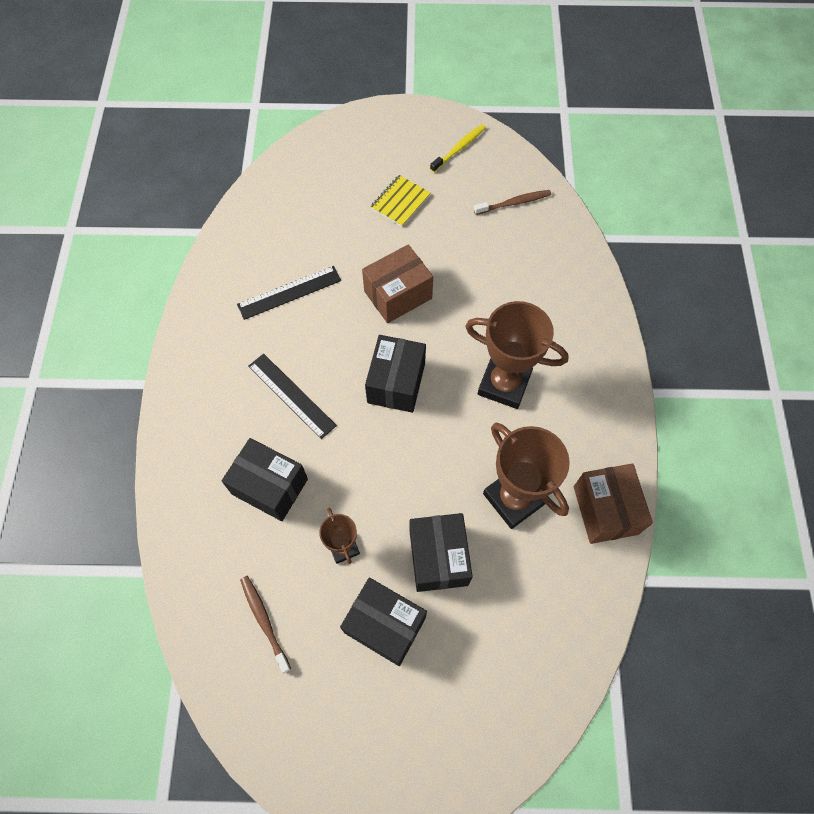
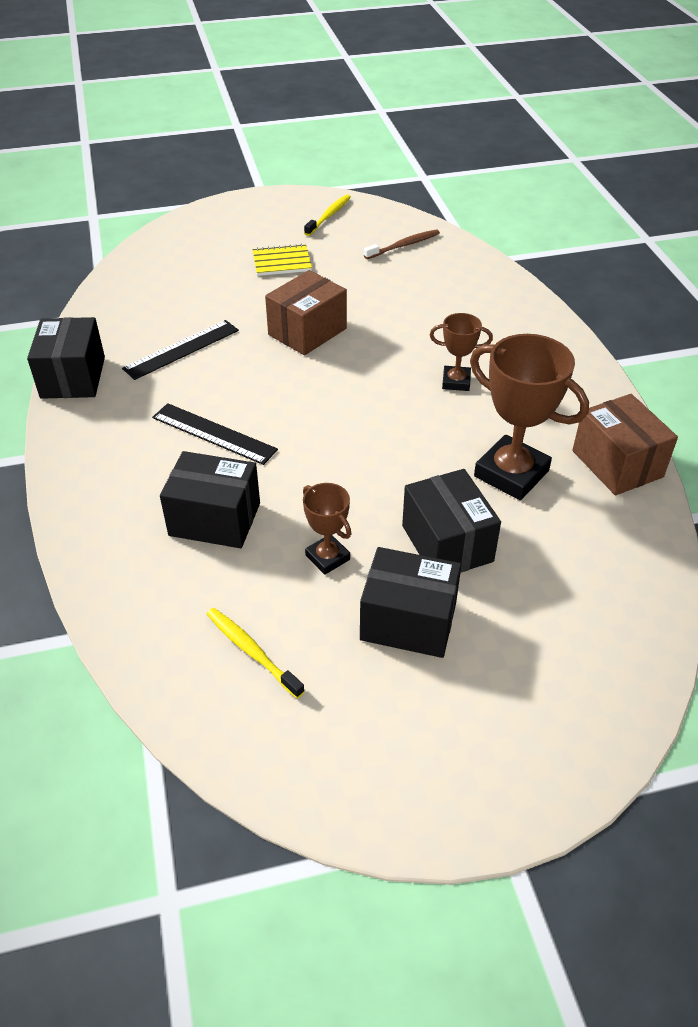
camera: 15 degrees left, 20 degrees down
brown toothbrush [240,576,291,673] -> yellow toothbrush [207,608,305,698]
black box [365,335,426,413] -> black box moved to [27,317,105,399]
yellow notebook [370,175,430,227] -> yellow notebook turned 60 degrees clockwise [252,244,312,276]
brown trophy [465,301,569,409] -> brown trophy [430,313,493,391], size x0.54

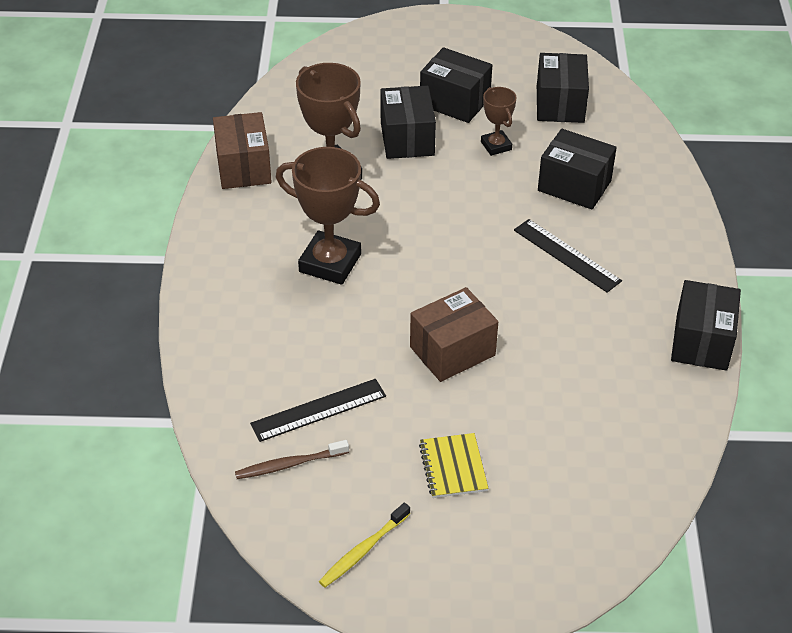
camera: 165 degrees left, 0 degrees up
black ruler [122,320,239,380] -> black ruler moved to [250,379,386,442]
yellow toothbrush [207,608,305,698] -> black box [537,53,589,123]
yellow notebook [252,244,312,276] -> yellow notebook turned 75 degrees clockwise [419,433,489,498]
brown trophy [430,313,493,391] -> brown trophy [276,147,380,285], size x1.85

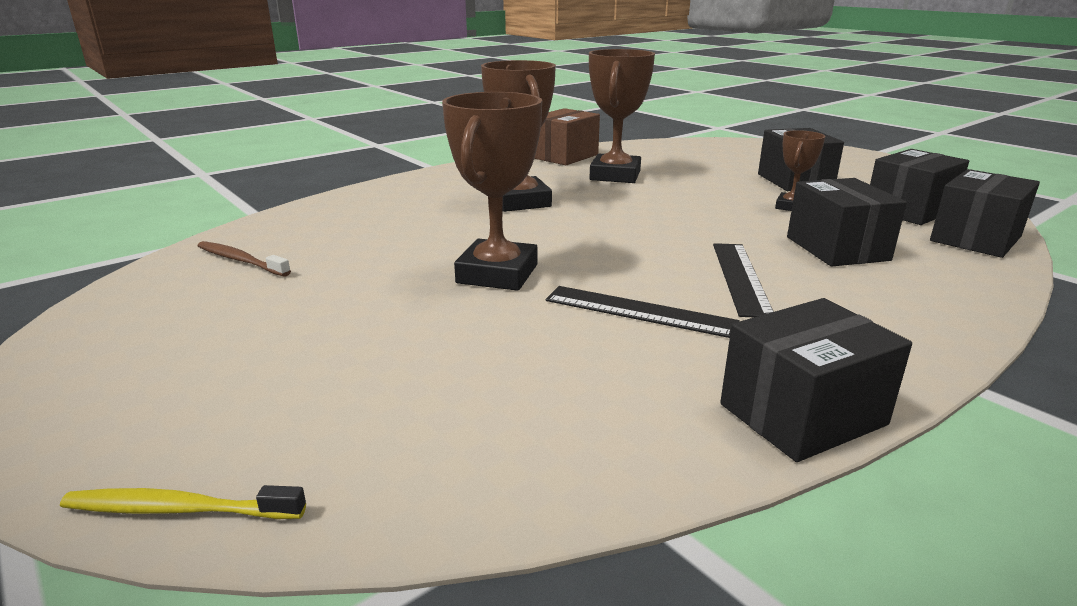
camera: 50 degrees right, 20 degrees down
black ruler [250,379,386,442] -> black ruler moved to [546,286,740,338]
yellow toothbrush [319,503,410,587] -> yellow toothbrush moved to [60,485,306,519]
black box [381,86,436,159] -> black box moved to [930,169,1040,258]
brown box [410,287,498,382] -> brown trophy [442,92,542,291]
yellow notebook [419,433,489,498] -> none

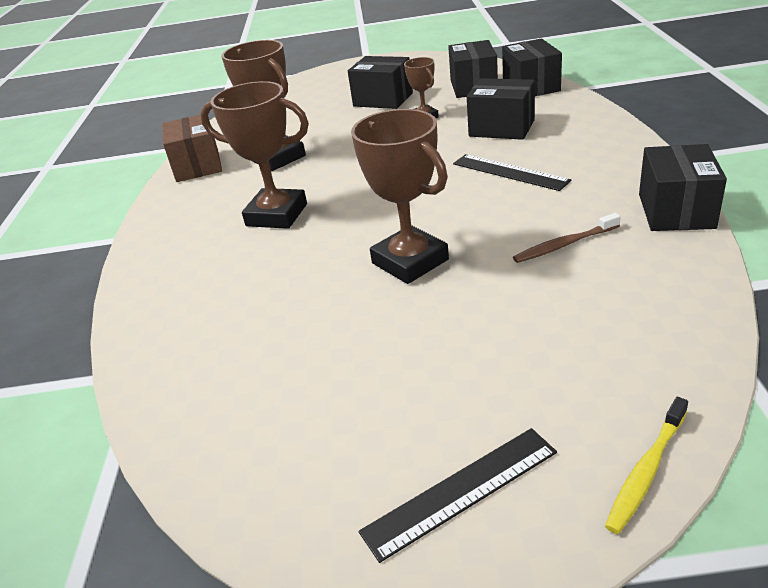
camera: 50 degrees left, 10 degrees up
brown toothbrush [198,241,291,277] -> brown toothbrush moved to [513,213,621,263]
black ruler [546,286,740,338] -> black ruler moved to [358,428,557,563]

